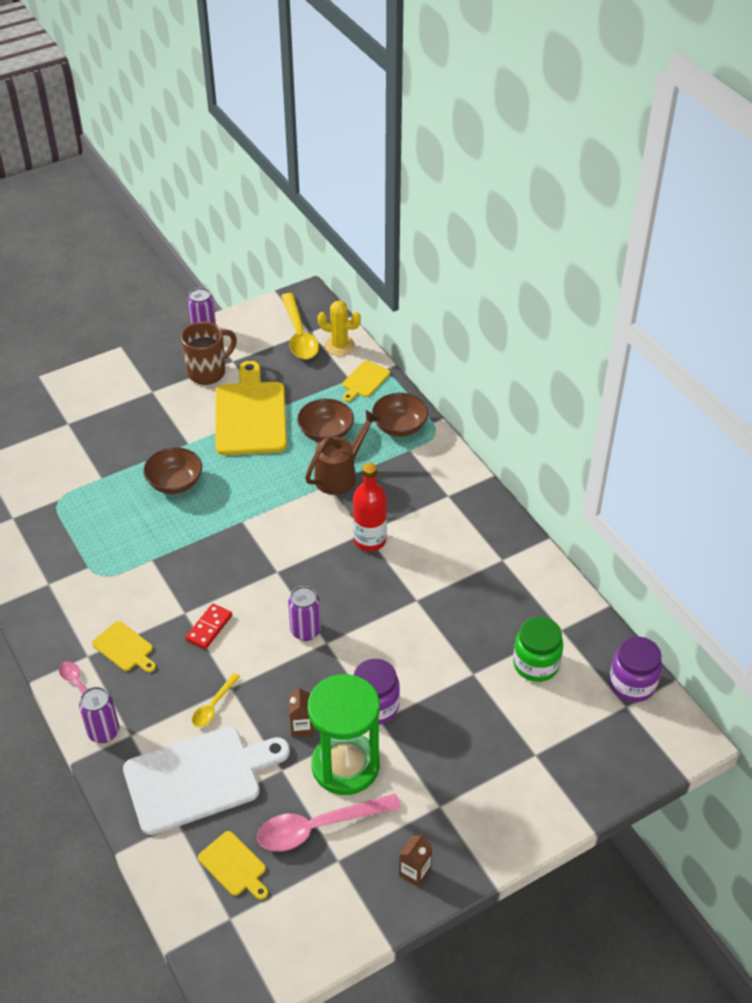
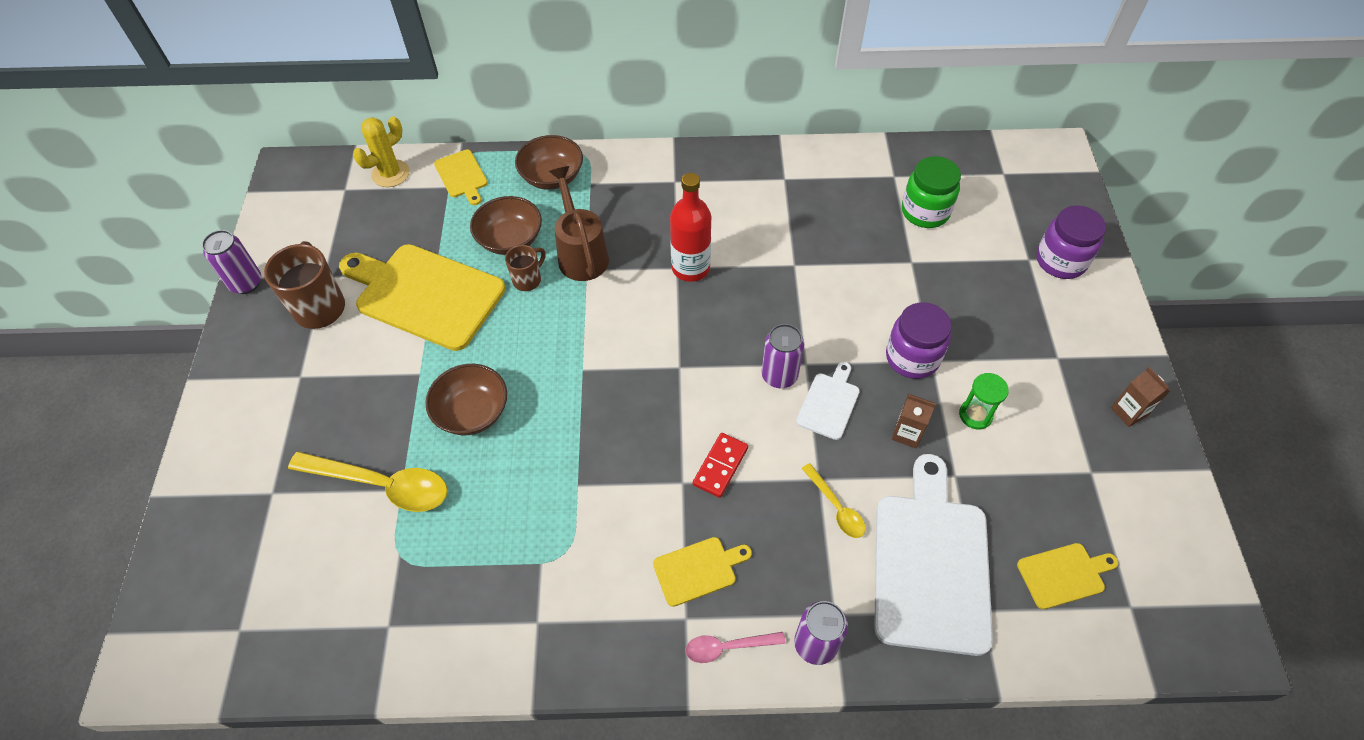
camera: 60 degrees left, 10 degrees up
red domino [185,603,232,649] -> red domino turned 60 degrees clockwise [693,433,748,498]
pink spoon [257,794,401,851] -> none
yellow spoon [281,293,319,359] -> yellow spoon moved to [288,452,448,512]
green hourglass [308,674,380,795] -> green hourglass [959,373,1009,429], size x0.42
purple jar [609,636,662,702] -> purple jar moved to [1036,205,1106,279]
none -> brown mug [505,245,546,291]
none -> white cutting board [796,362,860,440]

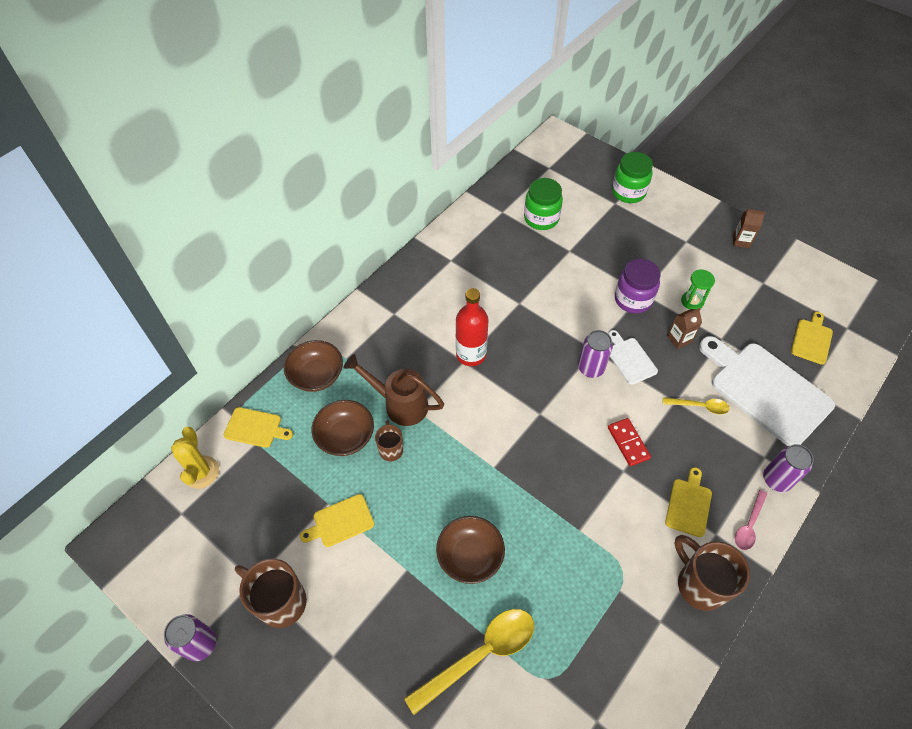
camera: 50 degrees left, 0 degrees up
yellow cutting board [339,244,506,351] -> yellow cutting board [300,494,374,547], size x0.47
purple jar [1036,205,1106,279] -> green jar [612,152,653,203]
none -> brown mug [674,535,750,611]

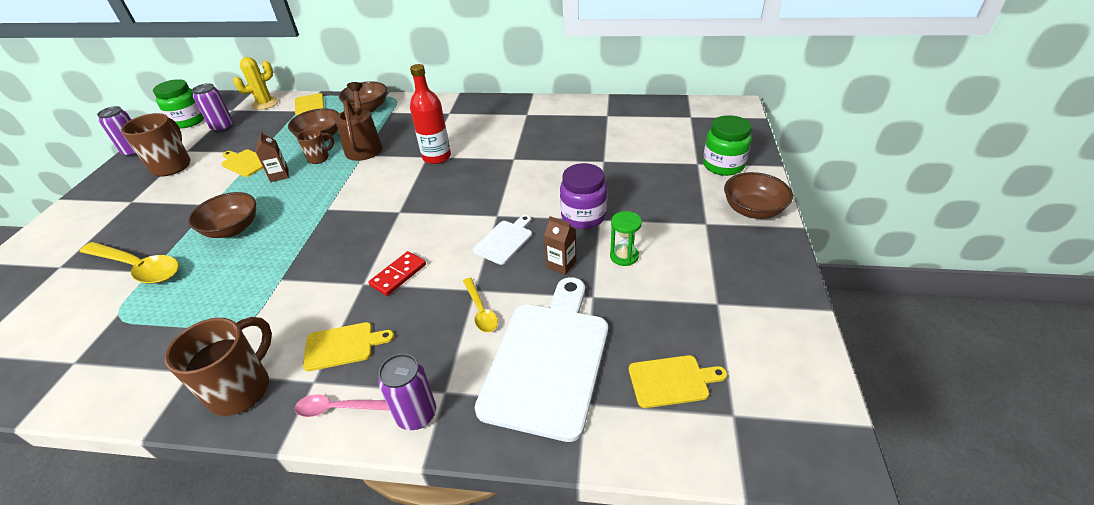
camera: 60 degrees right, 15 degrees down
green jar [524,178,563,230] -> green jar moved to [153,79,204,128]
purple can [578,330,613,378] -> purple can moved to [192,83,233,132]
brown carton [733,209,765,248] -> brown carton moved to [256,131,289,182]
none -> brown bowl [724,172,793,219]

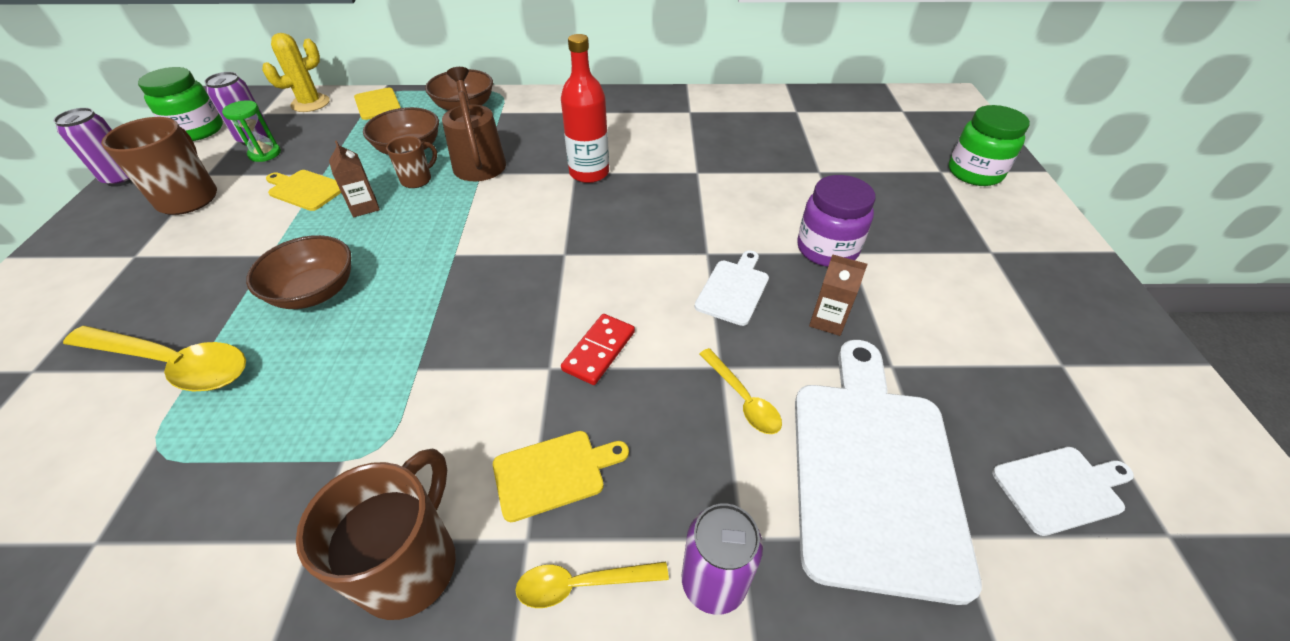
camera: 10 degrees left, 5 degrees up
pink spoon [295,394,389,417] -> yellow spoon [515,561,669,608]
green hourglass [610,211,642,266] -> green hourglass moved to [222,100,281,162]
yellow cutting board [629,355,727,408] -> white cutting board [992,447,1134,536]
brown bowl [724,172,793,219] -> none

